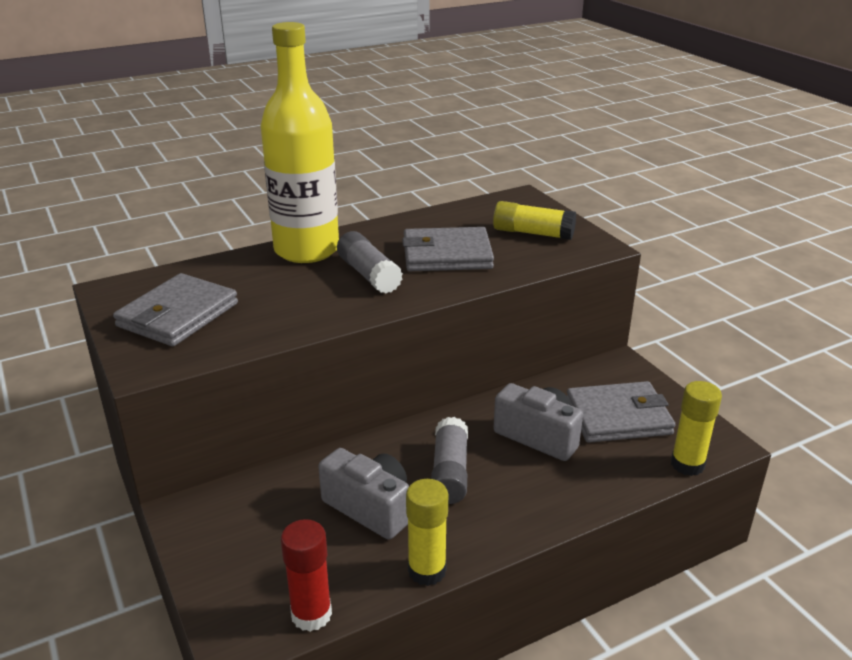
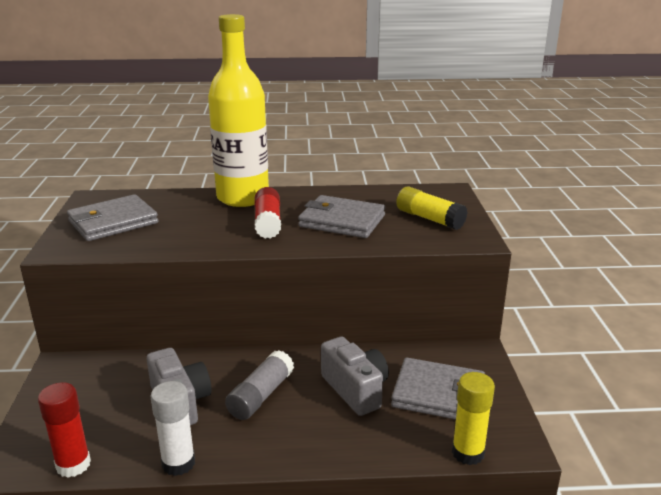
camera: 25 degrees right, 5 degrees down
grey glue stick [337,231,403,294] -> red glue stick [254,187,281,239]
yellow glue stick [406,479,448,586] -> white glue stick [151,381,195,476]

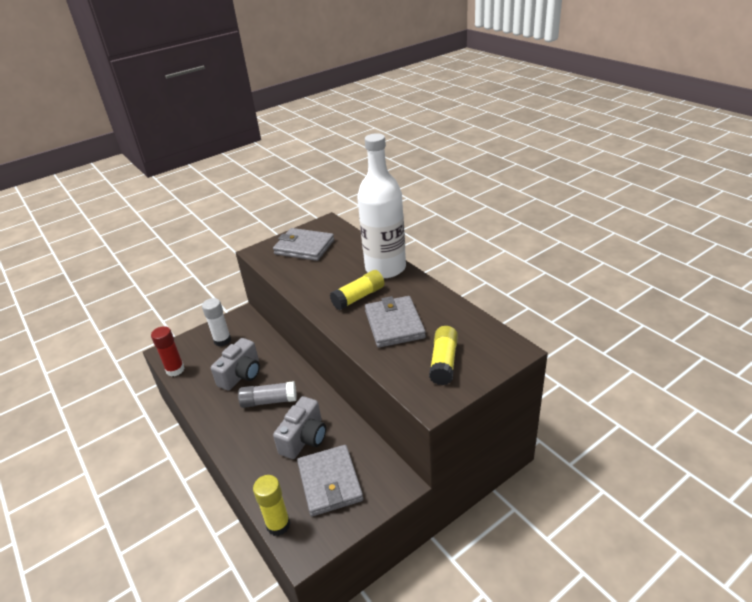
camera: 60 degrees right, 10 degrees up
white glue stick [151,381,195,476] -> white glue stick moved to [202,298,231,346]
yellow bottle [208,14,269,207] -> white bottle [357,133,406,278]
red glue stick [254,187,281,239] -> yellow glue stick [330,270,385,310]

